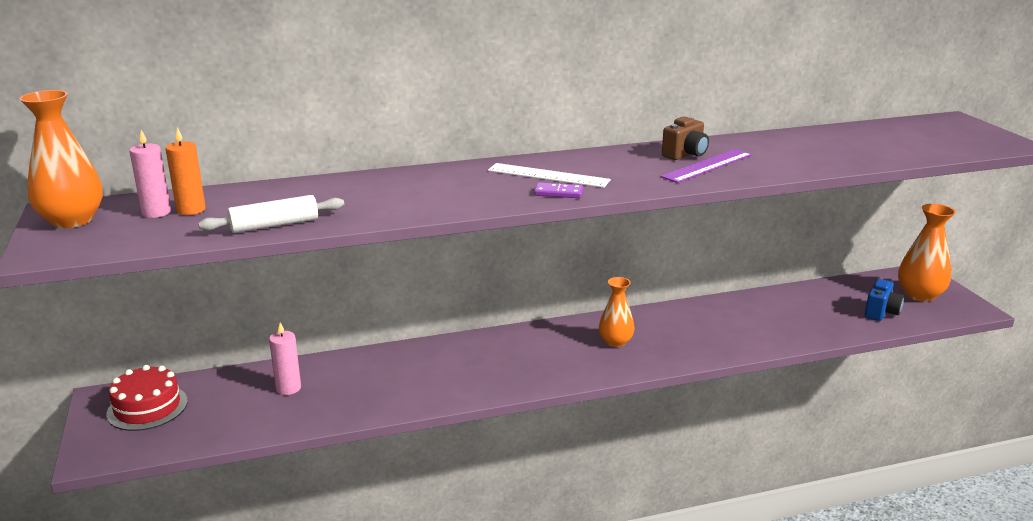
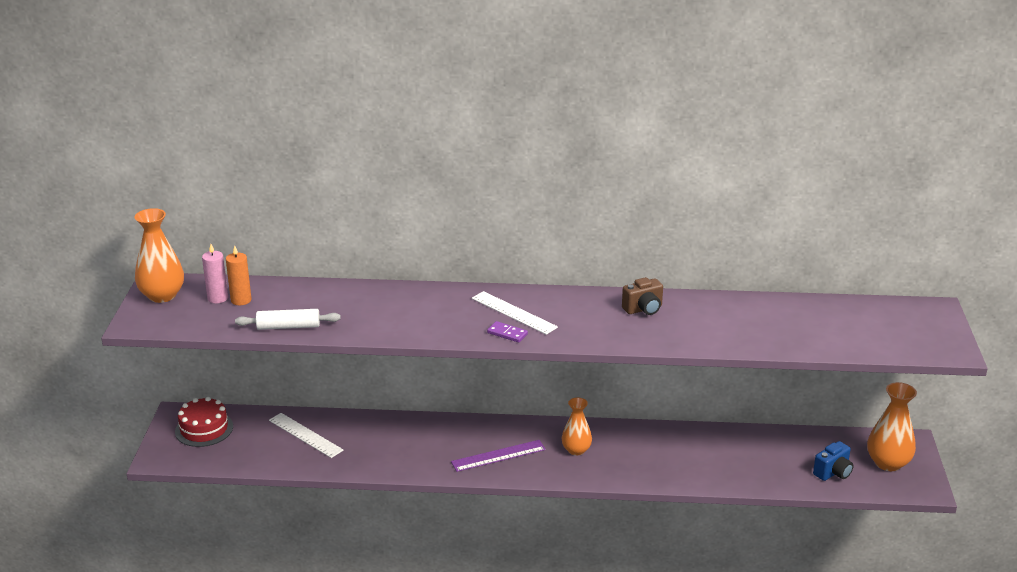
camera: 20 degrees right, 5 degrees up
pink candle [269,322,301,395] -> white ruler [269,413,344,458]
purple ruler [661,149,752,183] -> purple ruler moved to [451,440,546,472]

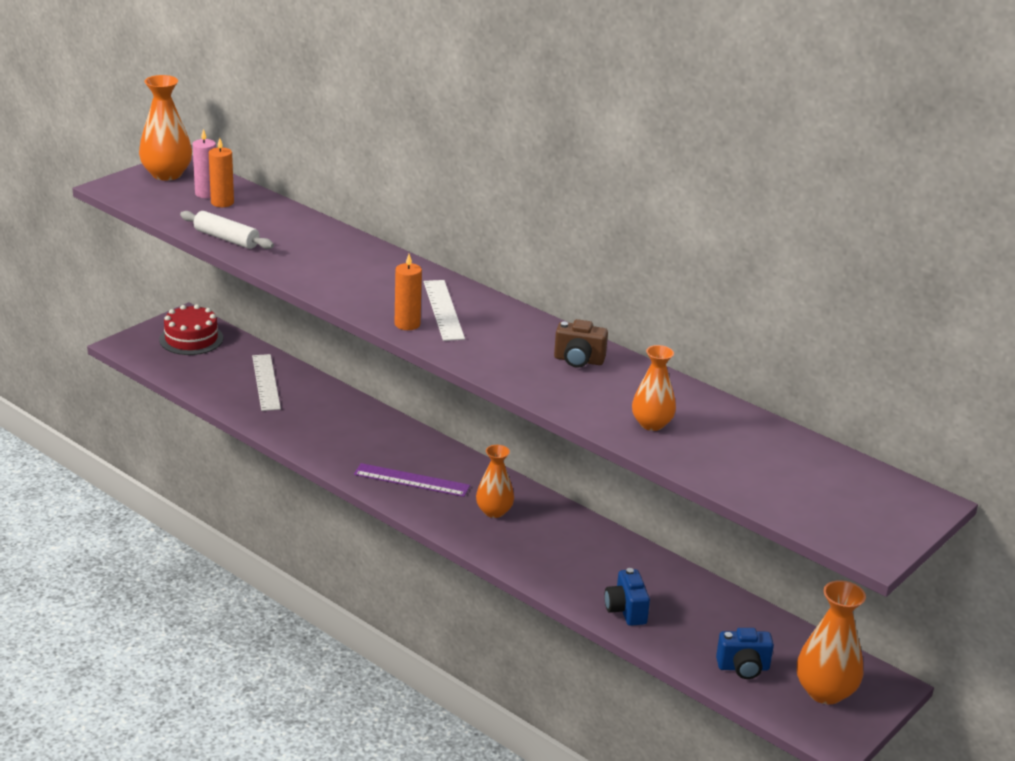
camera: 35 degrees right, 0 degrees up
purple domino [487,321,528,343] -> orange candle [395,254,422,330]
none -> blue camera [604,568,650,626]
none -> orange vase [632,345,676,431]

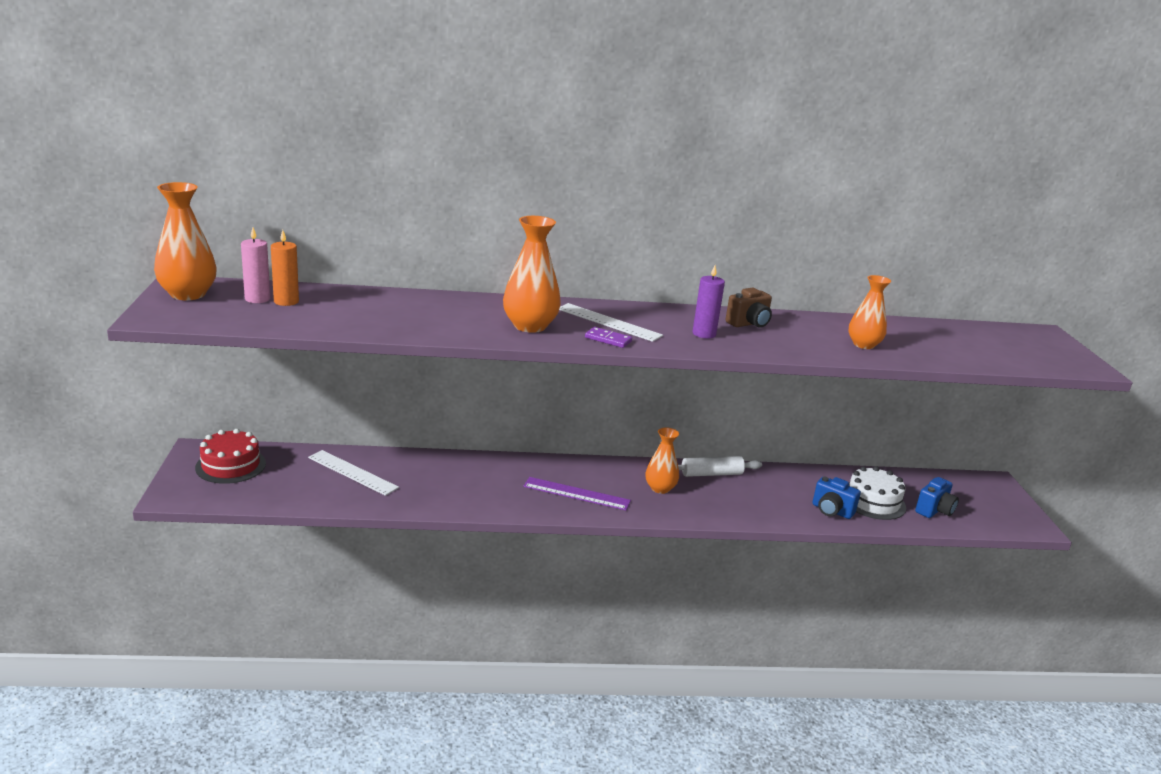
camera: 45 degrees left, 5 degrees down
white rolling pin [180,211,274,249] -> white rolling pin moved to [678,456,762,477]
purple ruler [354,463,470,497] -> purple ruler turned 45 degrees clockwise [523,477,631,510]
orange candle [395,254,422,330] -> purple domino [585,327,632,348]
orange vase [797,580,866,704] -> orange vase moved to [503,216,561,333]
none -> purple candle [692,265,725,339]
none -> white cake [849,466,906,520]

